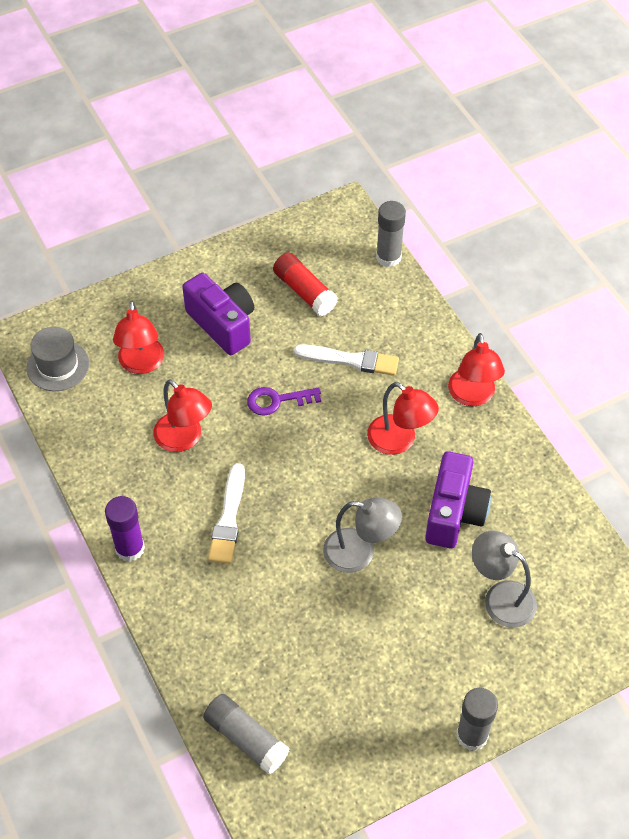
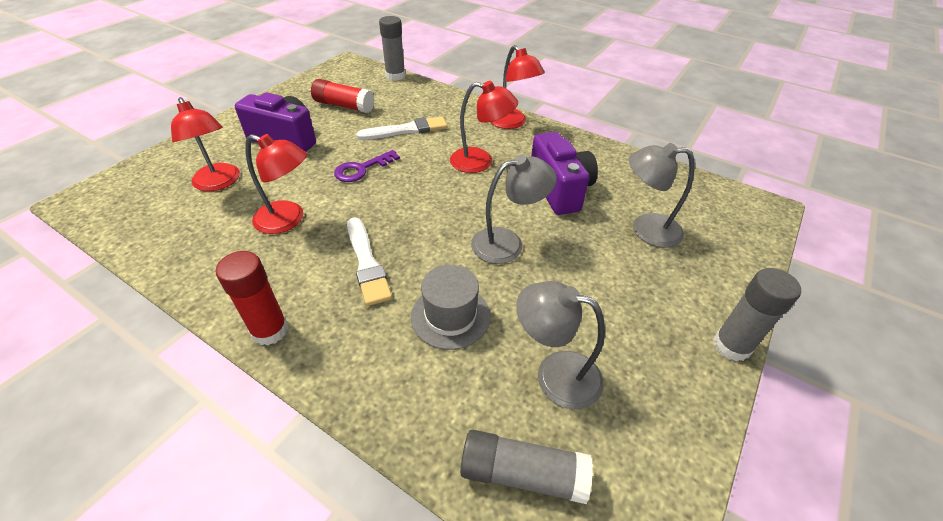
camera: 30 degrees left, 10 degrees down
grey hat [26,327,89,391] -> grey hat moved to [411,265,490,350]
purple glue stick [105,496,145,562] -> red glue stick [216,251,288,345]
none -> grey lamp [516,281,605,409]

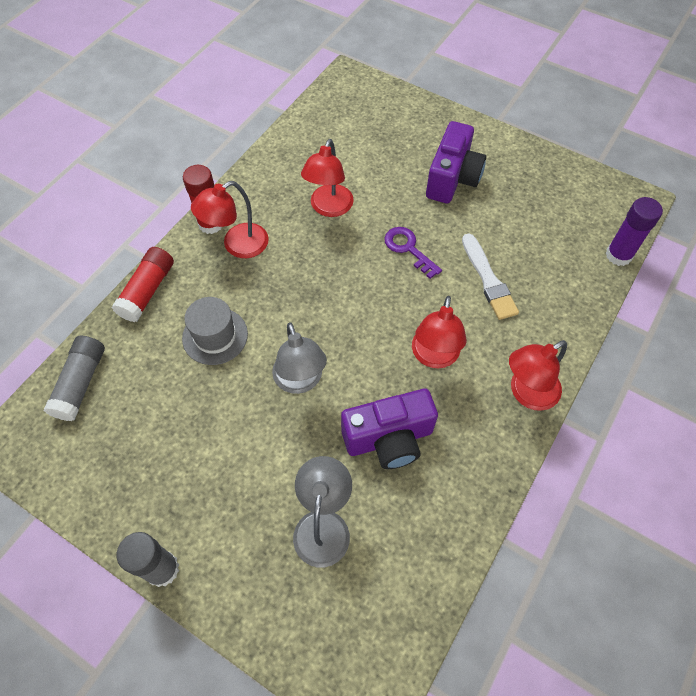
camera: 90 degrees right, 15 degrees up
red lamp [171,97,240,191] -> red lamp moved to [191,181,269,258]
red glue stick [311,79,375,113] -> red glue stick moved to [112,247,174,322]
white brush [347,217,392,306] -> none
grey glue stick [379,16,406,81] -> purple glue stick [606,197,663,266]
grey lamp [516,281,605,409] -> none

